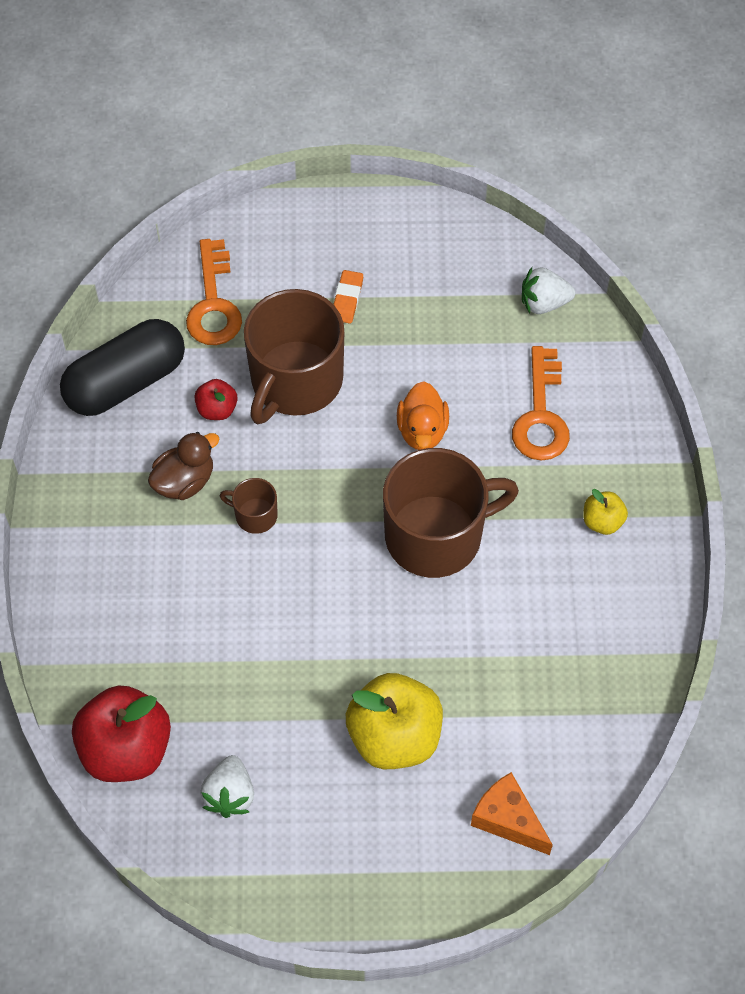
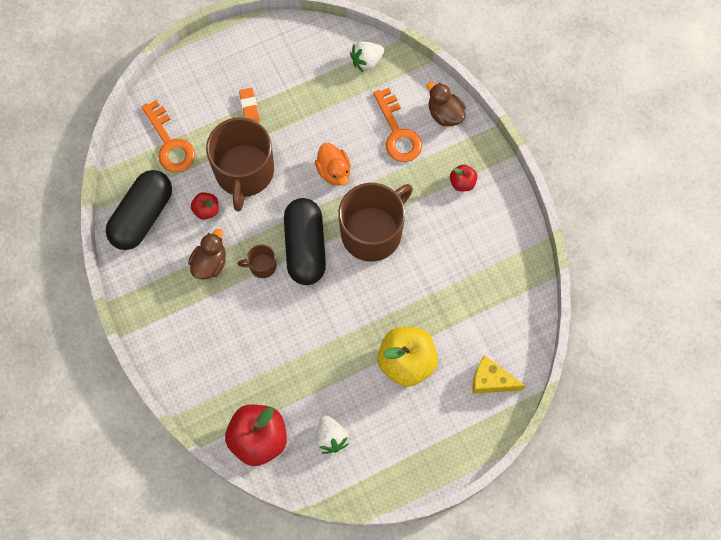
camera: 25 degrees left, 10 degrees up
orange cheese [471,772,553,855] -> yellow cheese [473,355,526,394]
yellow apple [583,489,628,535] -> red apple [450,164,478,191]
none -> black capsule [284,198,326,285]
none -> brown duck [426,82,466,126]

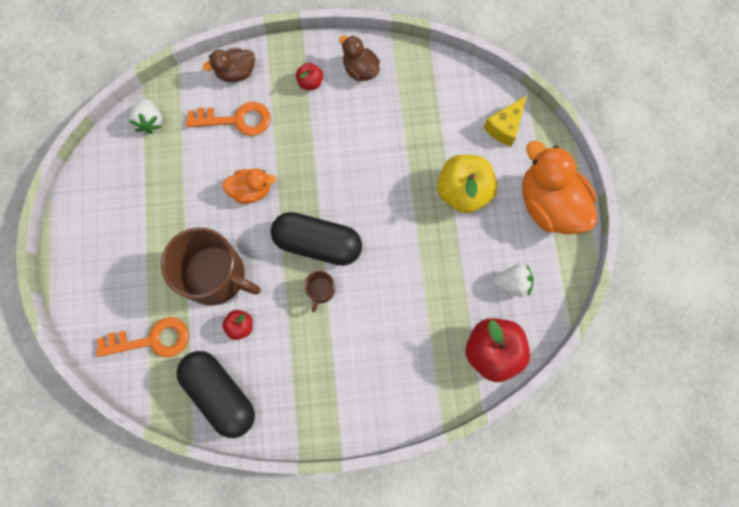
camera: 70 degrees left, 5 degrees up
brown duck [188,229,226,279] -> brown duck moved to [339,35,380,81]
orange eraser [239,88,260,122] -> none
brown mug [338,183,413,262] -> none
none -> orange duck [522,141,597,234]

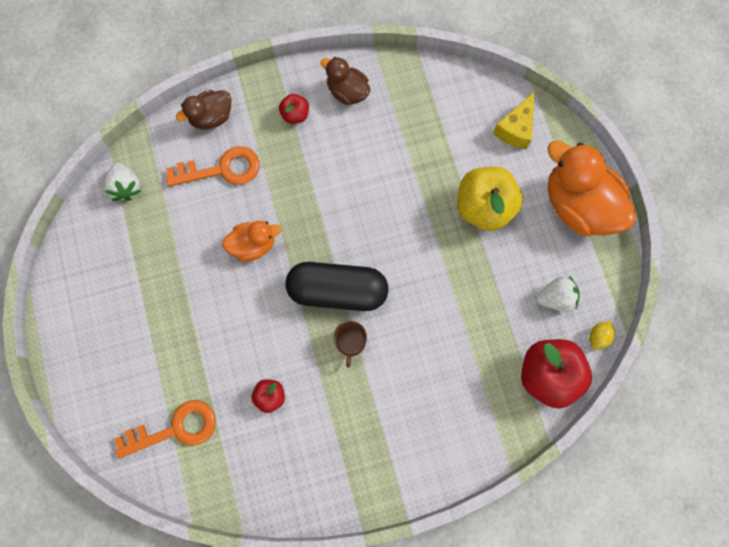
camera: 10 degrees left, 0 degrees up
brown mug [161,227,261,306] -> none
black capsule [176,351,255,438] -> none
none -> yellow lemon [589,321,615,350]

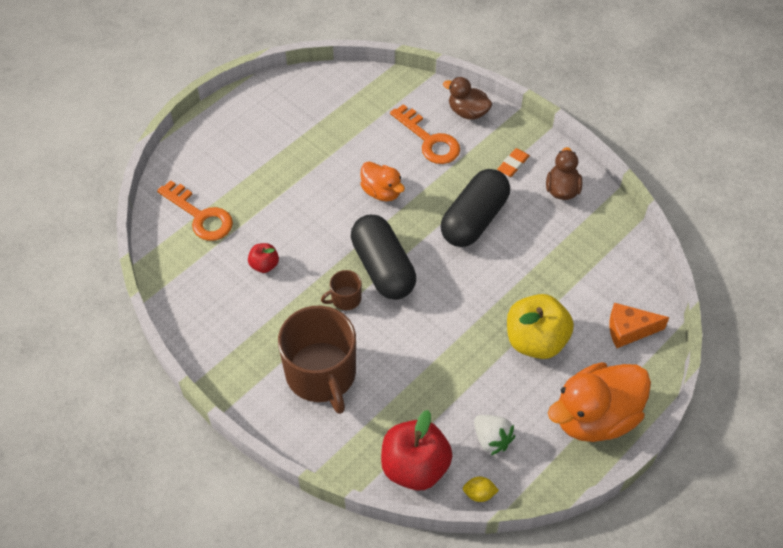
camera: 60 degrees right, 20 degrees down
white strawberry [104,163,141,201] -> none
red apple [279,94,309,124] -> orange eraser [497,148,530,177]
yellow cheese [493,91,535,149] -> orange cheese [609,303,669,348]
orange duck [547,141,636,236] -> orange duck turned 135 degrees counterclockwise [548,362,651,442]
none -> brown mug [278,306,356,414]
none -> black capsule [441,169,510,247]

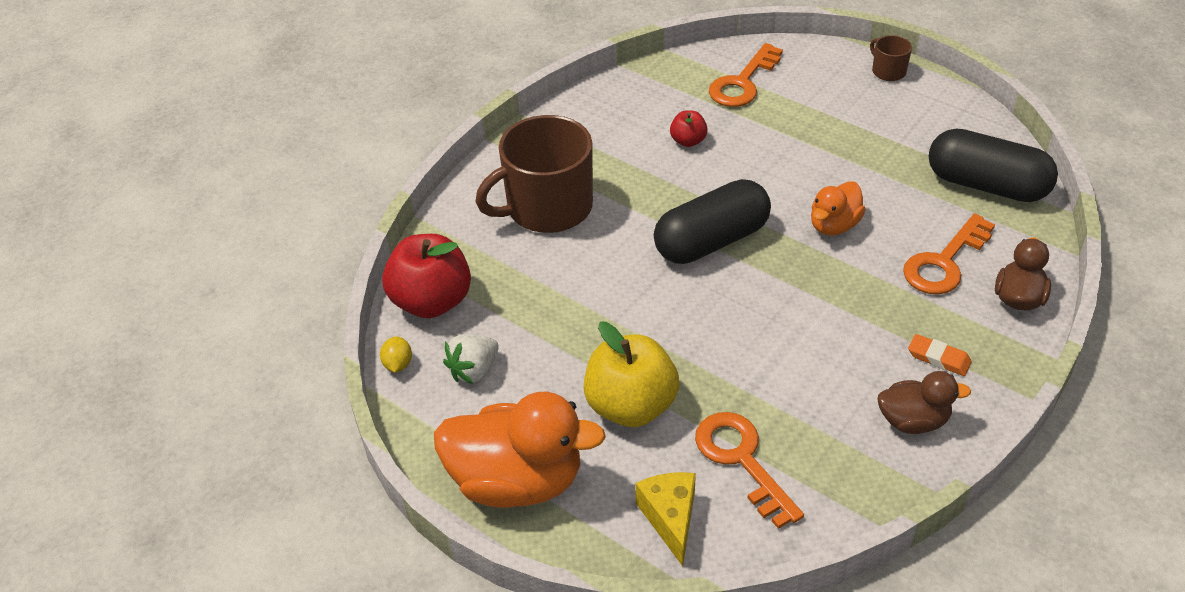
camera: 85 degrees right, 10 degrees down
brown mug [321,270,362,310] -> brown mug moved to [870,35,912,81]
black capsule [441,169,510,247] -> black capsule moved to [928,129,1058,202]
orange duck [548,362,651,442] -> orange duck turned 135 degrees clockwise [434,392,606,508]
orange cheese [609,303,669,348] -> yellow cheese [635,472,696,566]
none -> orange key [695,412,804,529]

